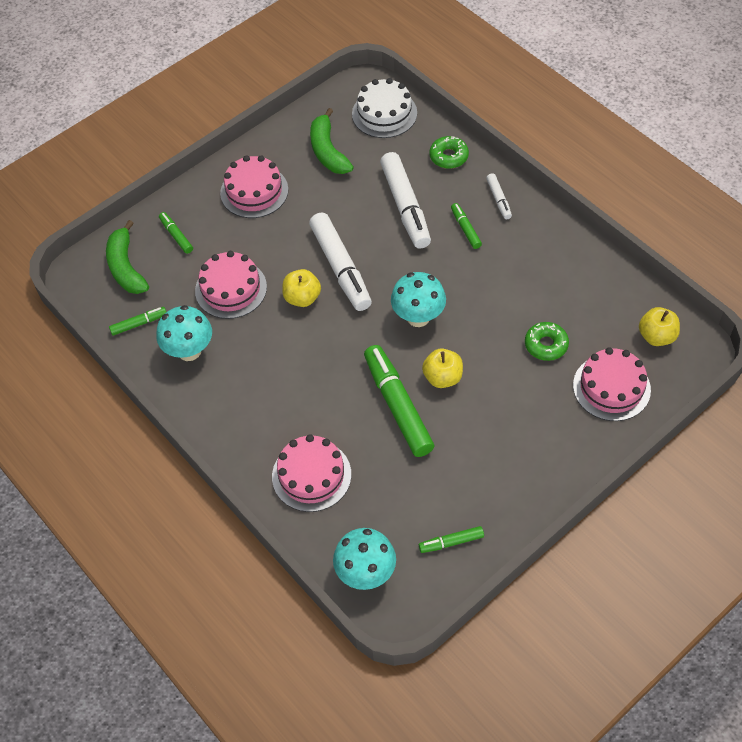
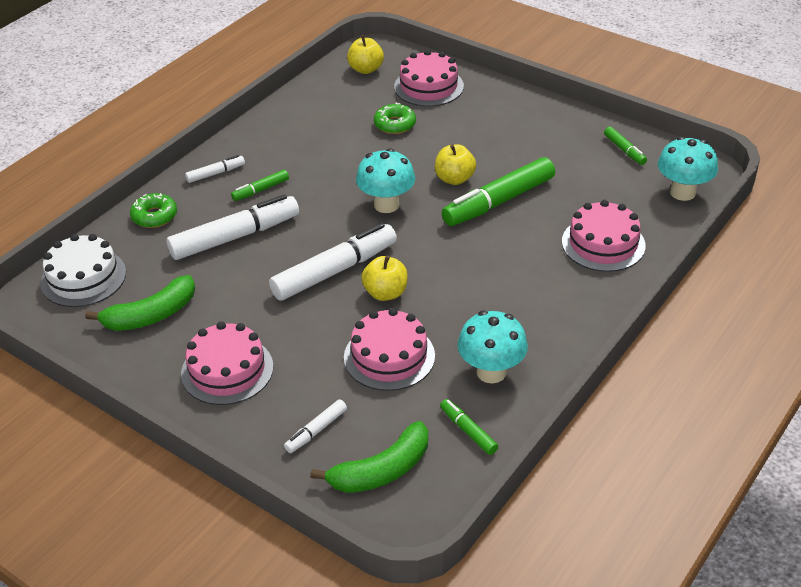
camera: 105 degrees left, 15 degrees down
green marker [159,212,193,254] -> white marker [284,399,347,453]

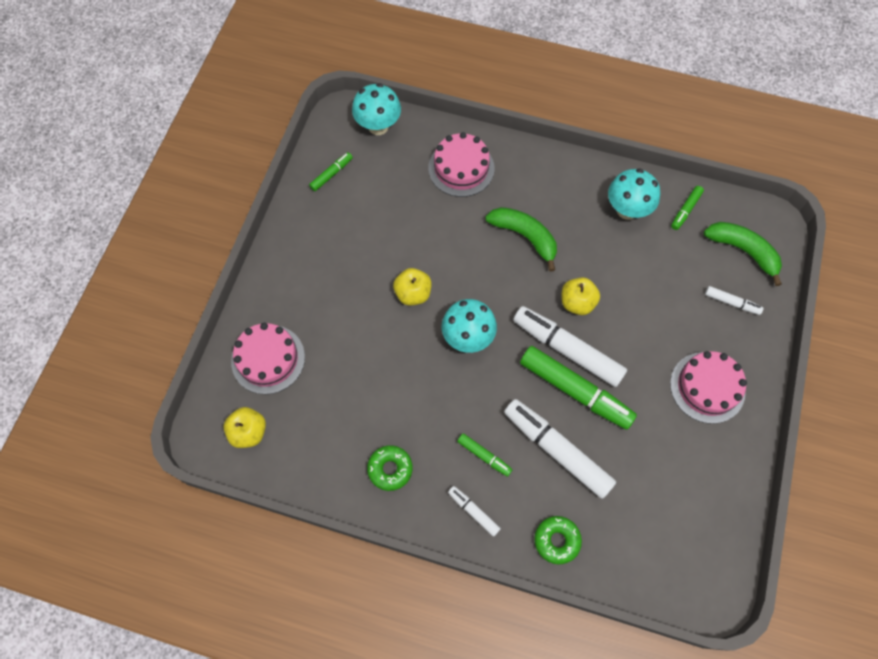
camera: 110 degrees left, 25 degrees up
white cake [40,234,126,307] -> none
green banana [85,275,195,331] -> green banana moved to [485,207,557,272]
pink cake [344,308,435,391] -> none
green donut [374,103,416,134] -> green donut moved to [367,445,412,491]
green marker [442,157,555,226] -> green marker moved to [520,346,637,430]

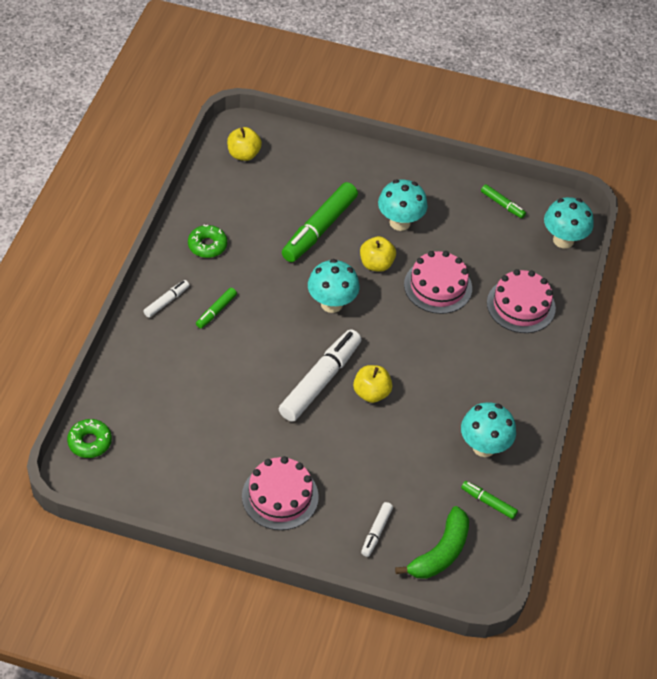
camera: 85 degrees right, 15 degrees down
pink cake [231,323,305,395] -> pink cake moved to [404,251,472,314]
green banana [485,207,557,272] -> none
white marker [504,399,616,499] -> none
green marker [520,346,637,430] -> green marker moved to [282,182,358,262]
green donut [534,516,582,565] -> green donut moved to [67,419,112,458]
none -> turquoise mushroom [378,180,428,231]

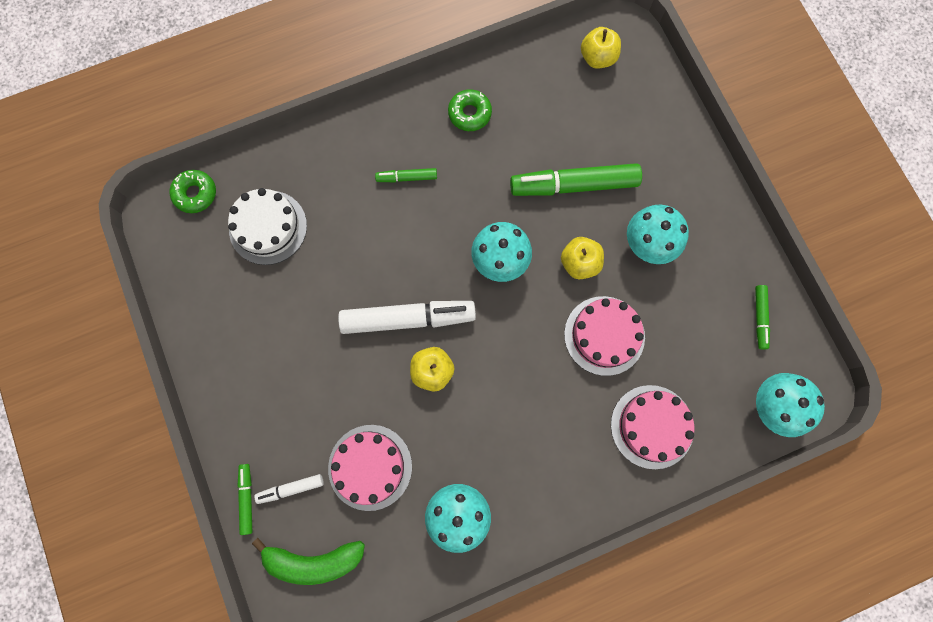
camera: 55 degrees right, 25 degrees up
white marker [143,280,189,318] -> none
pink cake [242,456,319,530] -> pink cake moved to [328,425,412,511]
green marker [461,481,518,519] -> green marker moved to [237,464,252,535]
none -> white cake [228,188,307,265]

